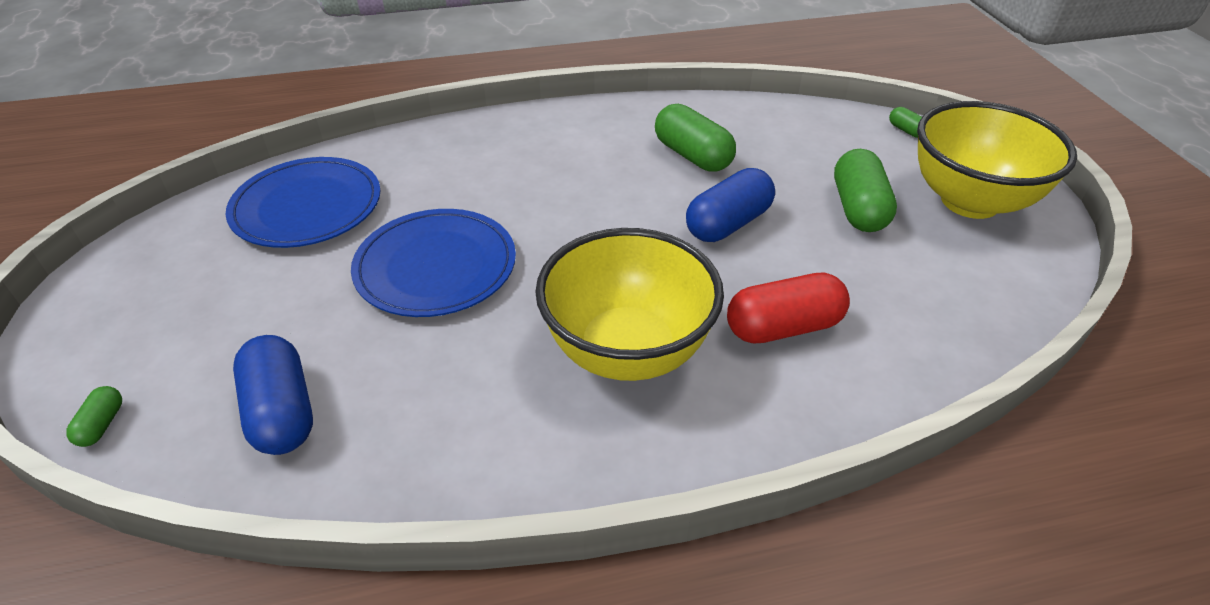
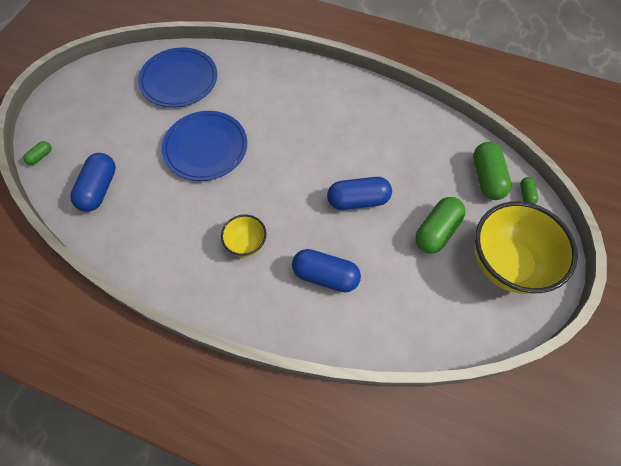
camera: 35 degrees right, 20 degrees up
yellow bowl [535,228,724,381] -> yellow bowl [221,214,267,257], size x0.49
green capsule [655,104,736,172] -> green capsule moved to [473,142,512,200]
red capsule [727,272,850,343] -> blue capsule [292,249,361,292]

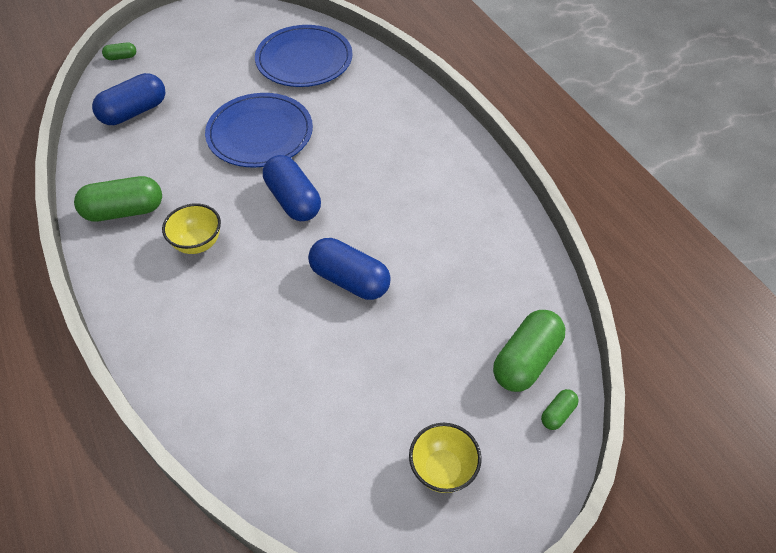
camera: 40 degrees right, 10 degrees down
blue capsule [292,249,361,292] -> blue capsule moved to [263,155,321,221]
green capsule [415,197,466,253] -> green capsule moved to [74,176,162,222]
yellow bowl [475,201,578,294] -> yellow bowl [409,423,481,493], size x0.49

